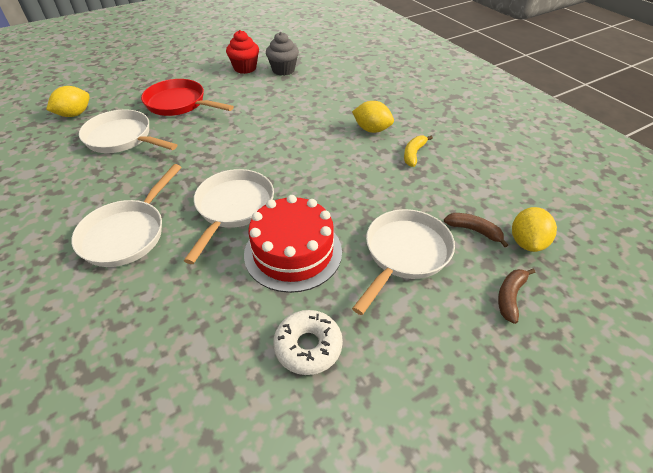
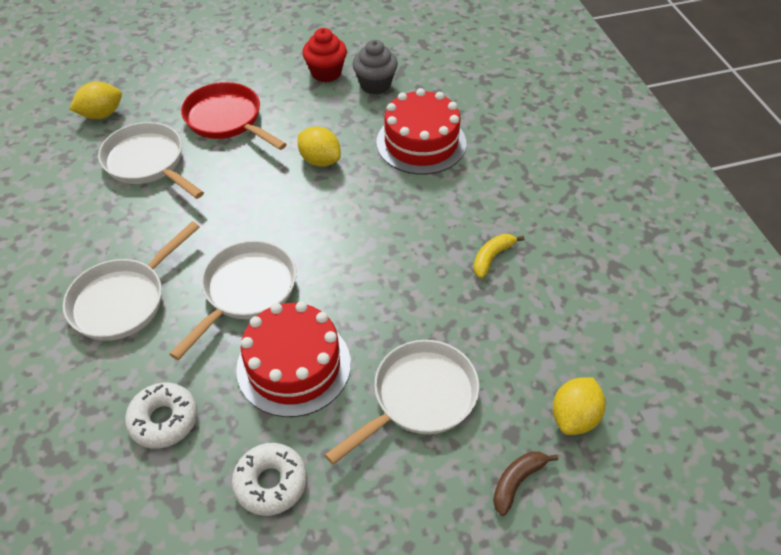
camera: 15 degrees right, 5 degrees up
yellow lemon [352,101,394,133] -> yellow lemon moved to [298,126,341,167]
brown banana [444,213,508,247] -> none
none -> white donut [125,383,198,449]
none -> red cake [376,88,466,175]

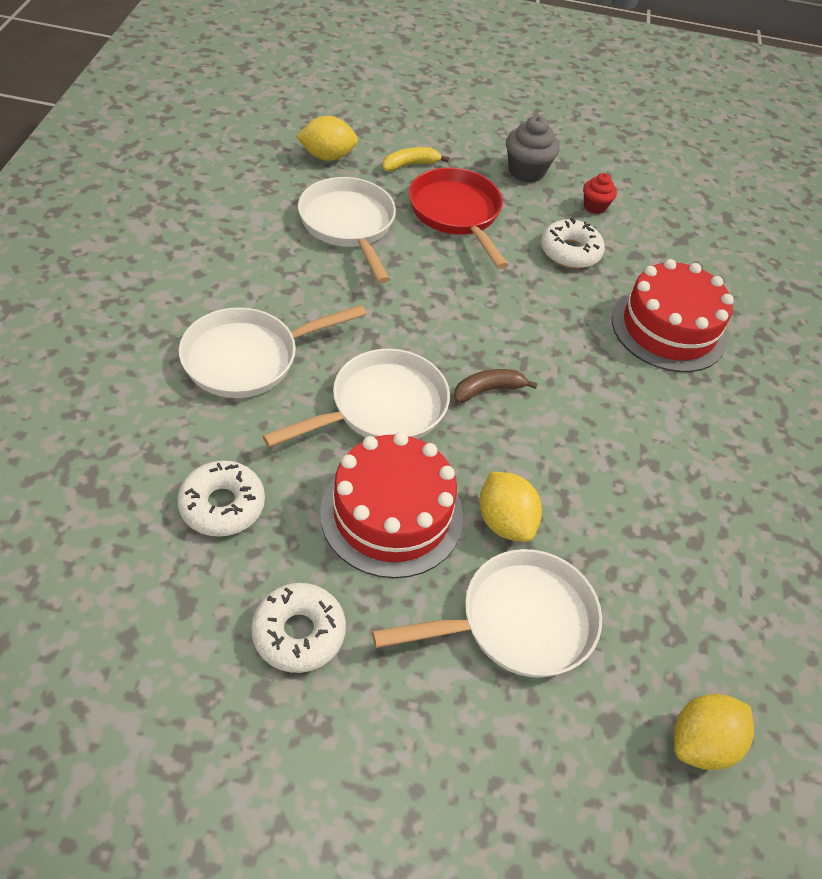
camera: 20 degrees right, 0 degrees up
yellow lemon [298,126,341,167] -> yellow lemon moved to [479,471,542,542]
red cupcake [302,28,347,82] -> red cupcake [583,173,617,214], size x0.61
grey cupcake [352,40,398,95] -> grey cupcake moved to [506,115,559,183]
yellow banana [473,234,524,279] -> yellow banana moved to [382,147,449,172]
brown banana [493,451,558,516] -> brown banana moved to [454,369,538,403]
none -> white donut [541,218,605,268]

